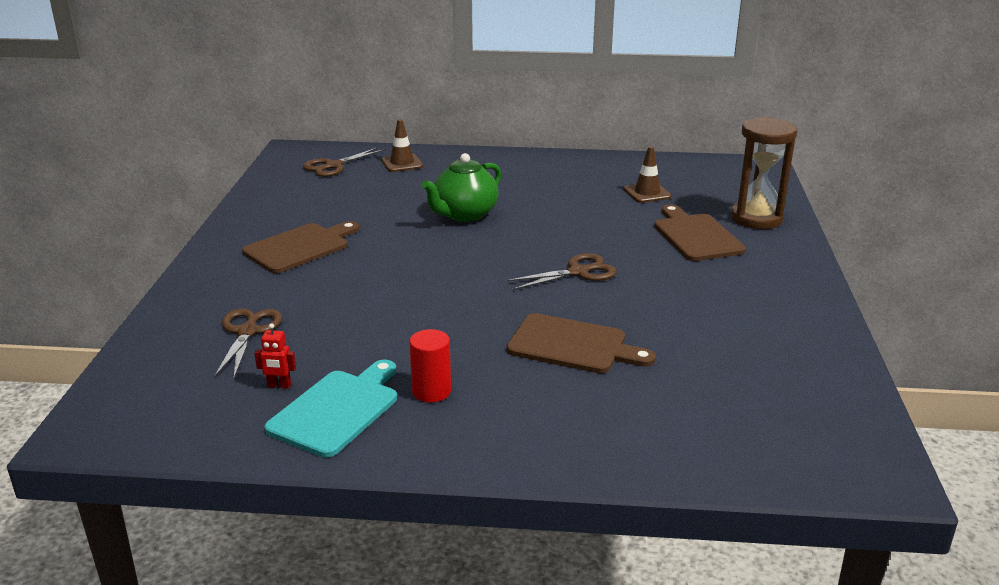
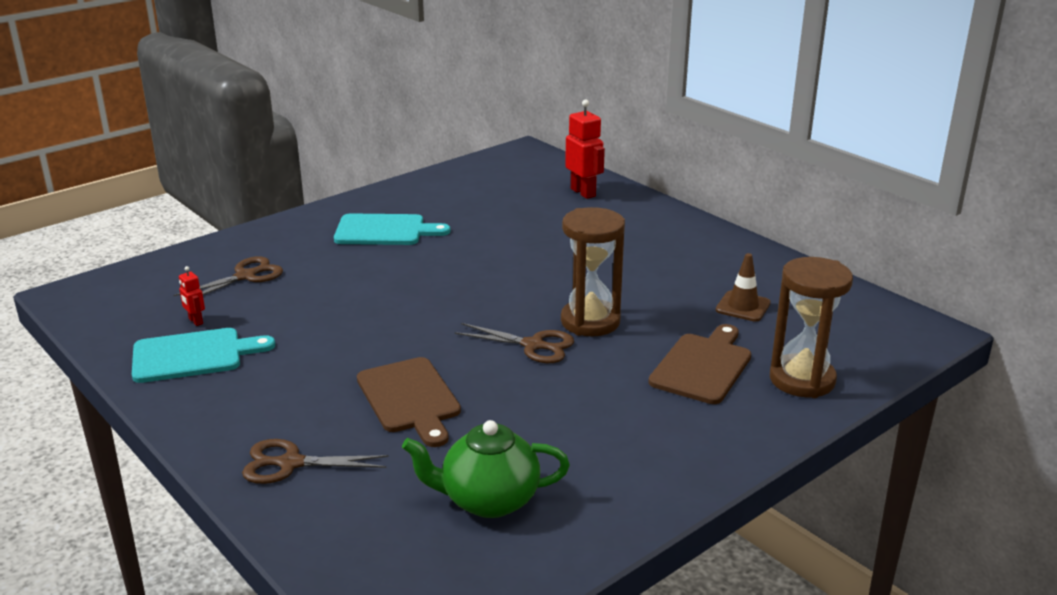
camera: 45 degrees right, 0 degrees up
brown cutting board [242,221,359,273] -> turquoise cutting board [334,213,450,245]
brown scissors [303,147,386,177] -> brown scissors moved to [242,439,389,484]
brown traffic cone [381,119,423,172] -> red robot [565,99,605,199]
red cylinder [409,329,451,403] -> none
green teapot [422,153,501,222] -> green teapot moved to [402,420,570,518]
none -> brown hourglass [561,207,625,337]

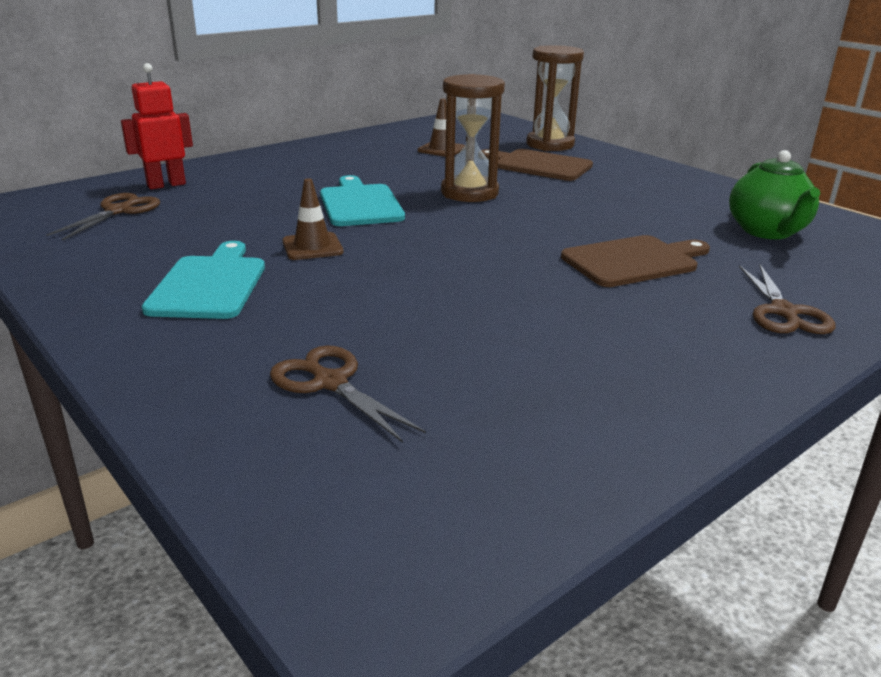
camera: 90 degrees left, 0 degrees up
turquoise cutting board [132,328,275,383] -> turquoise cutting board moved to [320,175,405,226]
red robot [179,266,205,326] -> none
brown scissors [454,323,574,363] -> brown scissors moved to [46,193,160,241]
none -> brown traffic cone [283,178,343,260]

